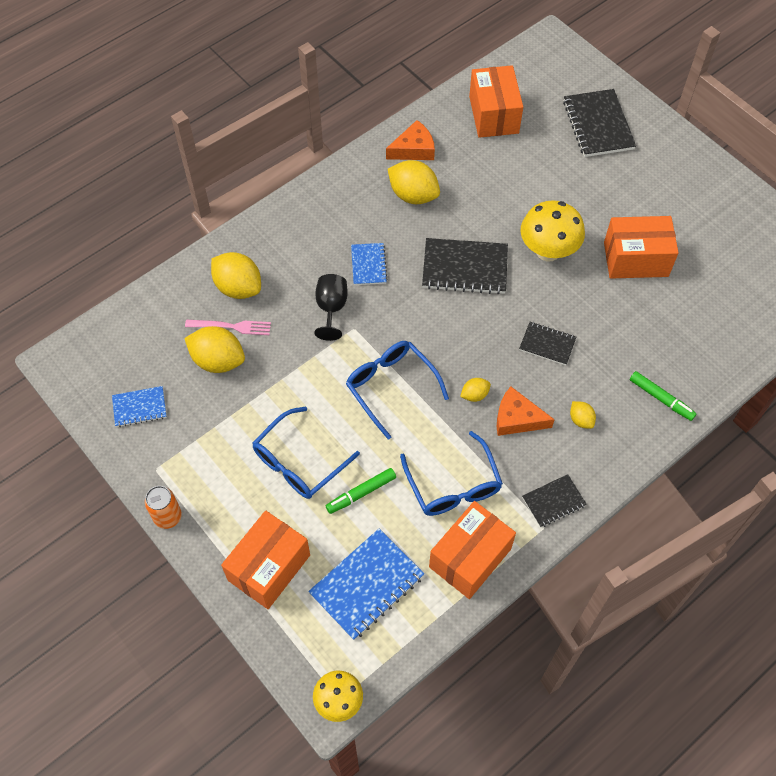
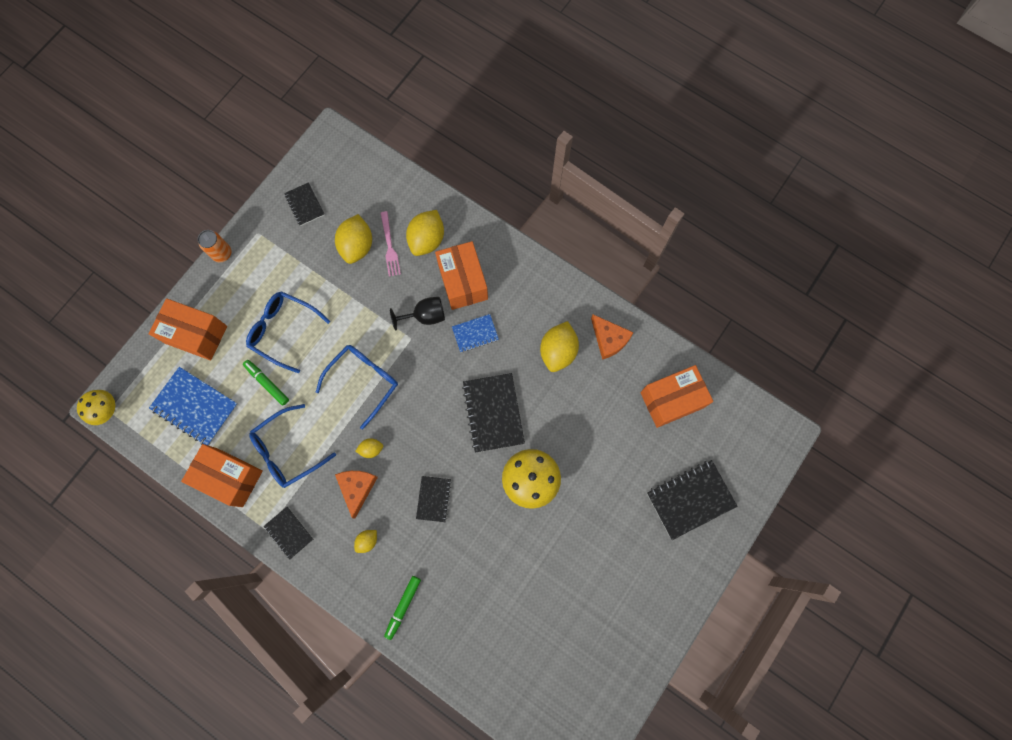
camera: 75 degrees right, 15 degrees up
blue notebook [112,386,167,427] -> black notebook [284,182,324,226]
yellow lemon [460,378,491,402] -> yellow lemon turned 60 degrees counterclockwise [355,438,383,458]
orange box [604,216,679,279] -> orange box moved to [435,241,488,310]

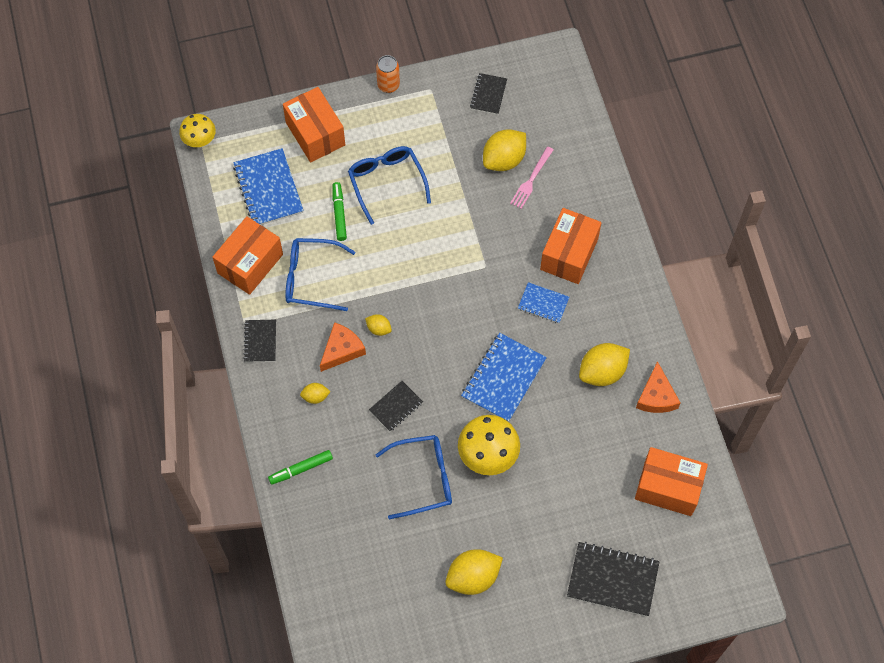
camera: 40 degrees right, 10 degrees down
orange box [181,444,263,507] -> orange box turned 60 degrees clockwise [213,216,283,295]
blue glasses [316,345,398,429] -> blue glasses moved to [375,435,452,519]
black goblet [390,297,445,331] -> none
yellow lemon [406,210,444,256] -> yellow lemon moved to [445,549,503,595]
black notebook [462,373,525,453] -> blue notebook [461,333,547,422]

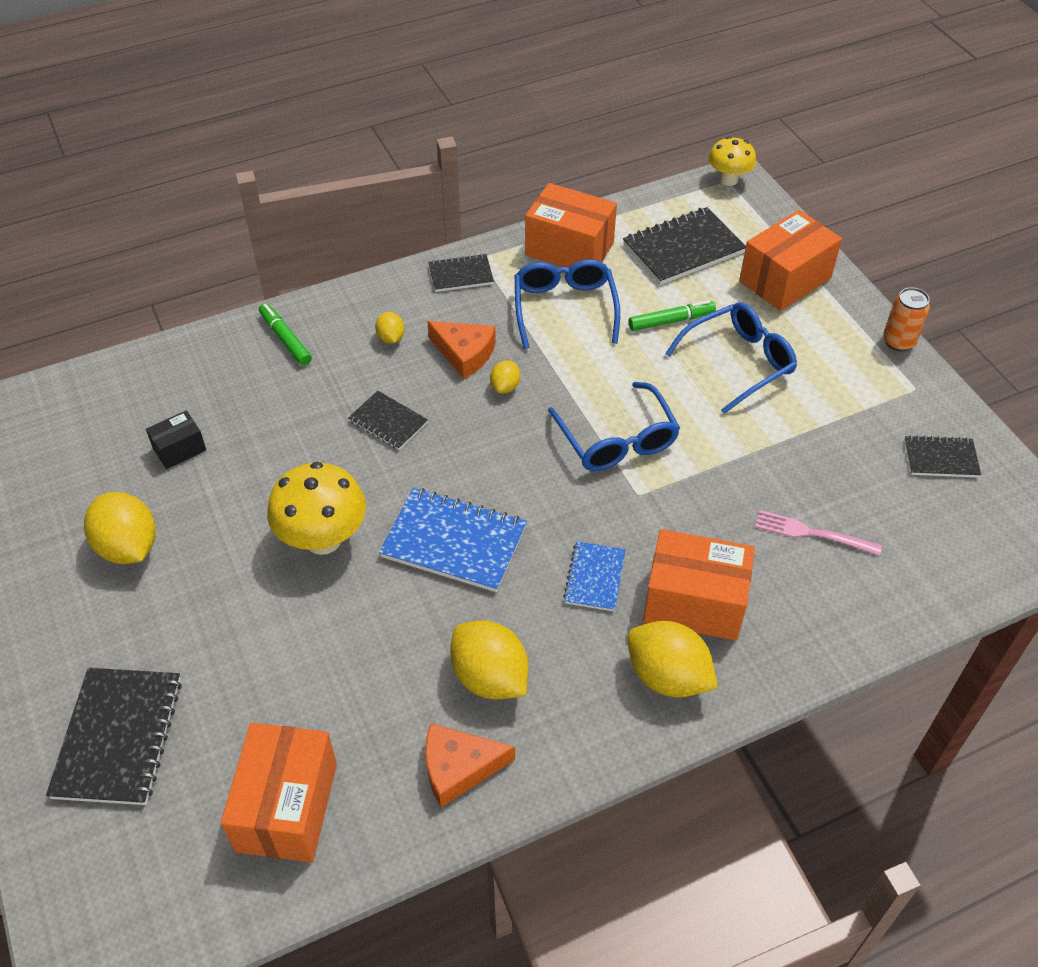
camera: 80 degrees right, 15 degrees down
blue notebook [233,148,304,225] -> black notebook [623,207,746,285]
blue glasses [375,435,452,519] -> blue glasses moved to [548,382,680,471]
yellow lemon [483,129,526,171] -> yellow lemon moved to [627,621,718,697]
none -> black box [146,410,206,469]

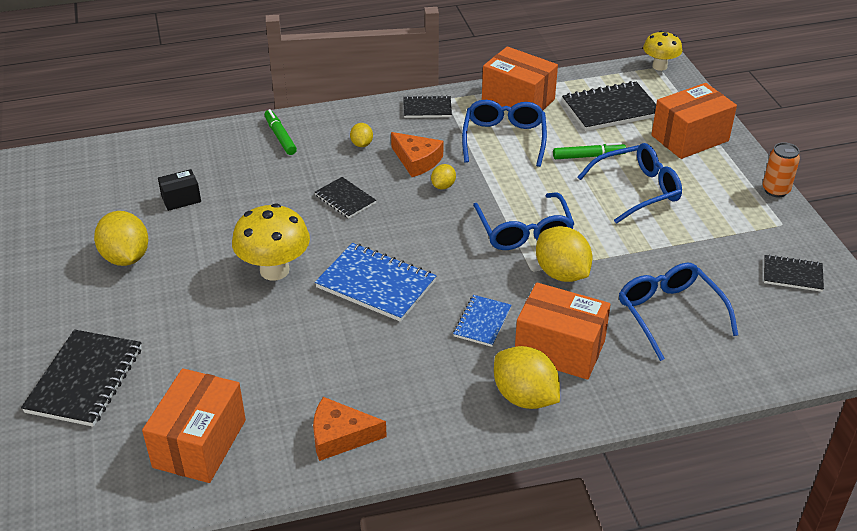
camera: 10 degrees right, 10 degrees down
yellow lemon [450,621,528,699] -> yellow lemon moved to [536,226,593,282]
pink fork [755,510,882,555] -> blue glasses [619,263,738,361]

